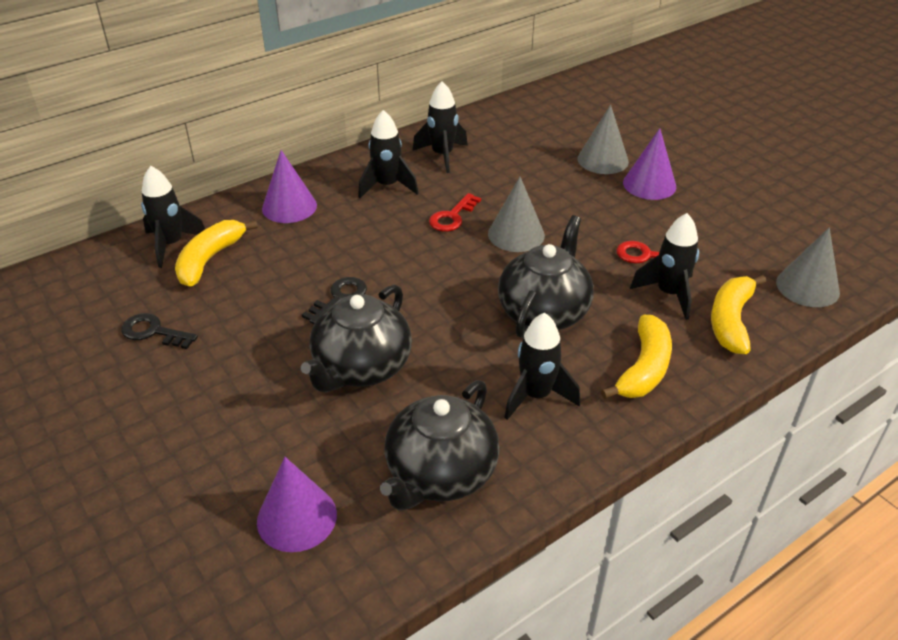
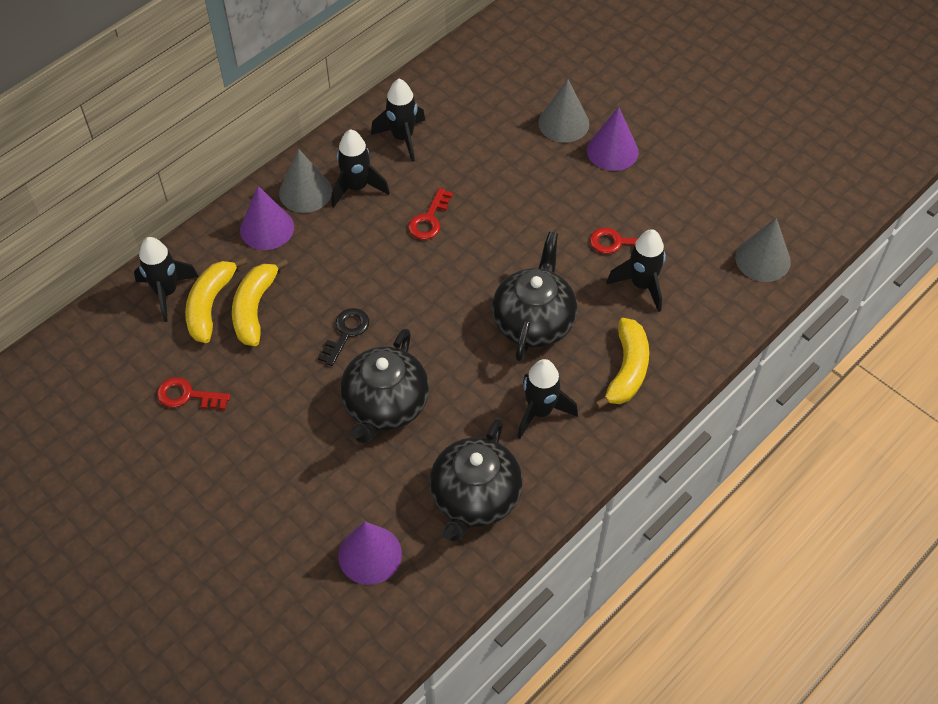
camera: 10 degrees left, 15 degrees up
black key [121,313,198,349] -> red key [157,377,230,410]
grey cone [488,177,545,252] -> grey cone moved to [279,149,332,213]
yellow banana [711,275,766,354] -> yellow banana moved to [232,258,288,346]

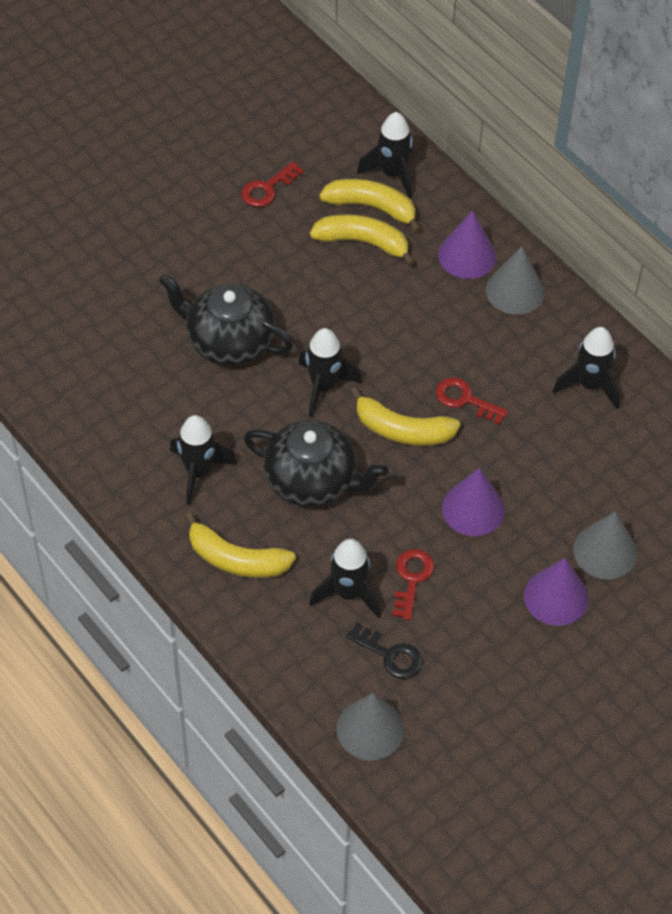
camera: 95 degrees right, 0 degrees up
red key [157,377,230,410] -> red key turned 150 degrees counterclockwise [241,161,304,207]
black key [318,308,369,366] -> black key moved to [346,623,423,679]
black rocket [332,129,390,207] -> black rocket moved to [298,328,362,417]
purple cone [338,522,402,585] -> purple cone moved to [442,468,505,536]
black teapot [430,418,522,542] -> none
none -> yellow banana [350,387,461,446]

